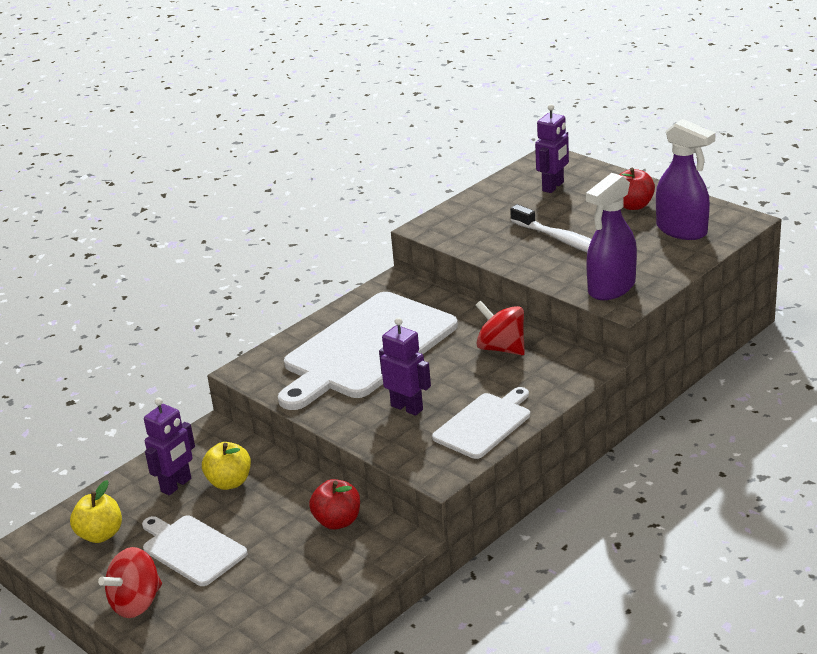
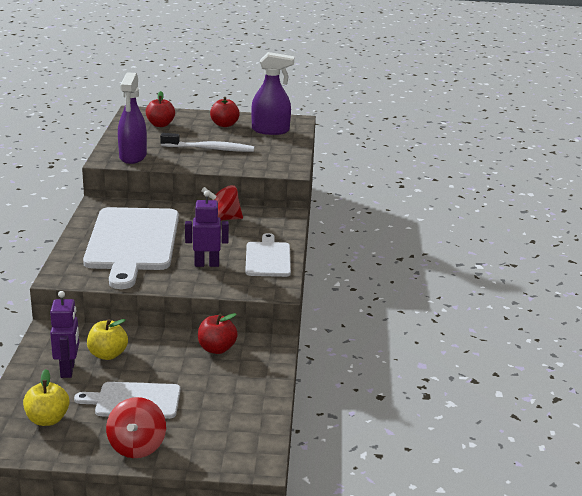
camera: 45 degrees left, 5 degrees down
purple robot [535,104,569,193] -> red apple [146,91,175,127]
purple spray bottle [586,173,637,300] -> purple spray bottle moved to [118,72,147,164]

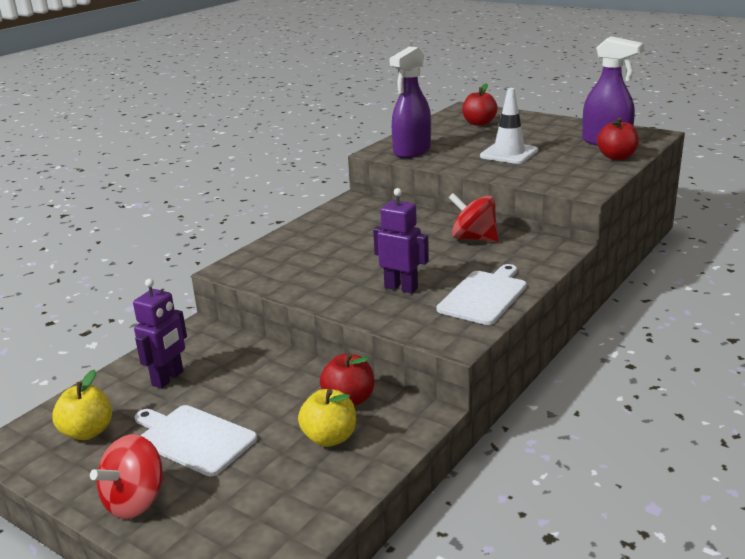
camera: 35 degrees right, 0 degrees up
white cutting board [83,207,179,289] -> none
yellow apple [87,319,128,360] -> yellow apple moved to [298,389,356,447]
white toothbrush [160,133,254,152] -> white traffic cone [480,88,538,164]
red apple [210,97,240,127] -> red apple moved to [597,118,639,160]

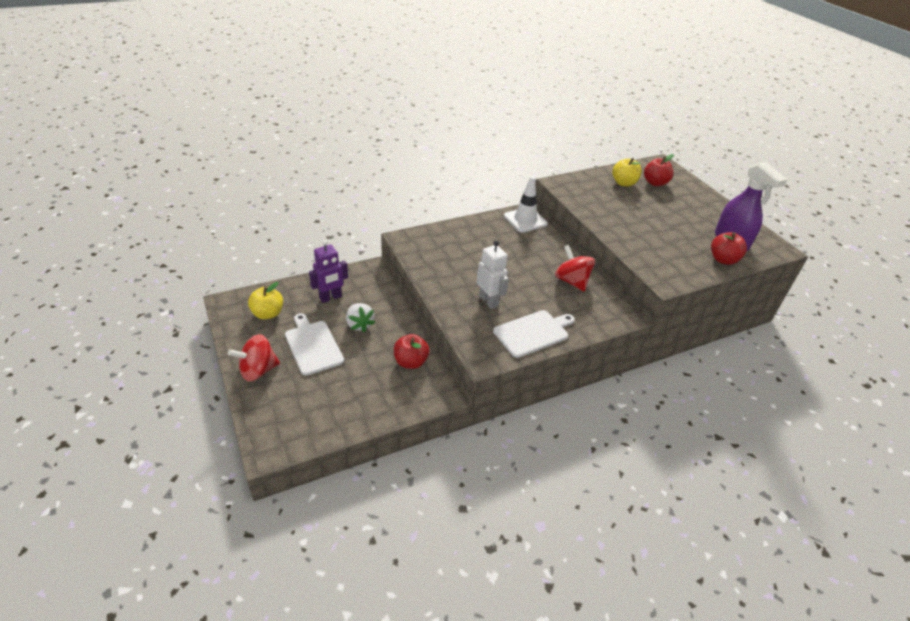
camera: 25 degrees right, 15 degrees up
yellow apple [298,389,356,447] -> yellow apple moved to [612,158,642,187]
purple robot [373,188,429,293] -> white robot [477,240,509,309]
purple spray bottle [390,46,431,158] -> none
white traffic cone [480,88,538,164] -> white traffic cone moved to [504,176,548,233]
none -> white strawberry [346,303,375,332]

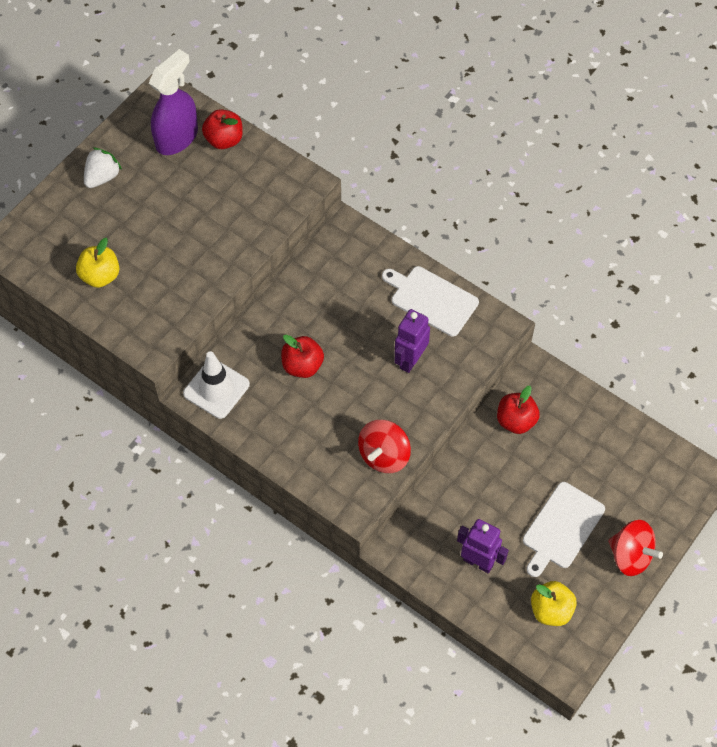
camera: 115 degrees left, 20 degrees up
white strawberry [346,303,375,332] -> white strawberry moved to [84,147,122,188]
white robot [477,240,509,309] -> purple robot [394,309,430,373]
red spinning top [555,245,595,292] -> red spinning top moved to [358,420,411,473]
red apple [644,154,674,186] -> red apple moved to [281,334,324,378]

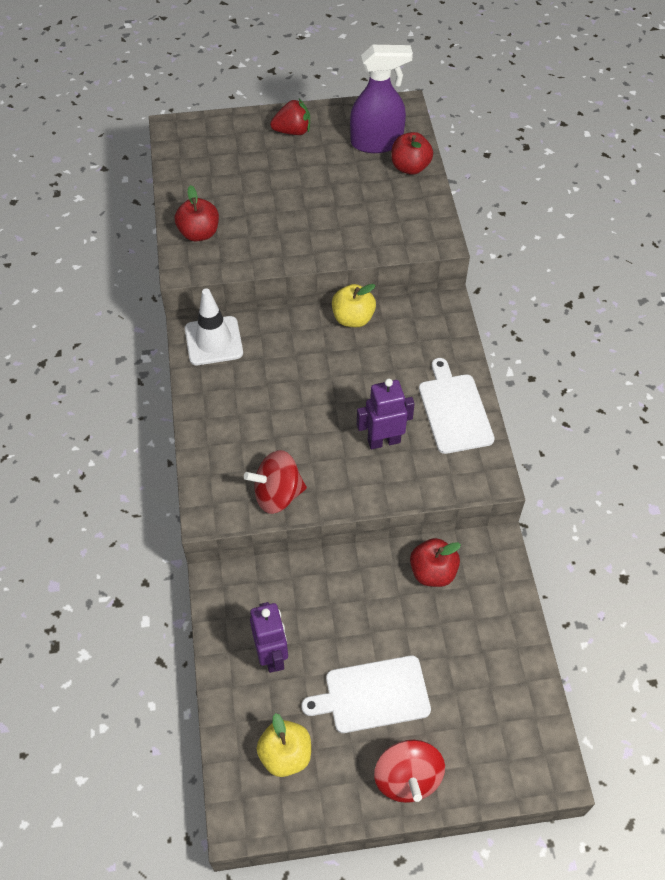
camera: 45 degrees right, 5 degrees down
yellow apple [76,238,120,288] -> yellow apple moved to [332,284,376,327]
white strawberry [84,147,122,188] -> red strawberry [270,99,310,135]
red apple [281,334,324,378] -> red apple moved to [175,185,219,242]

